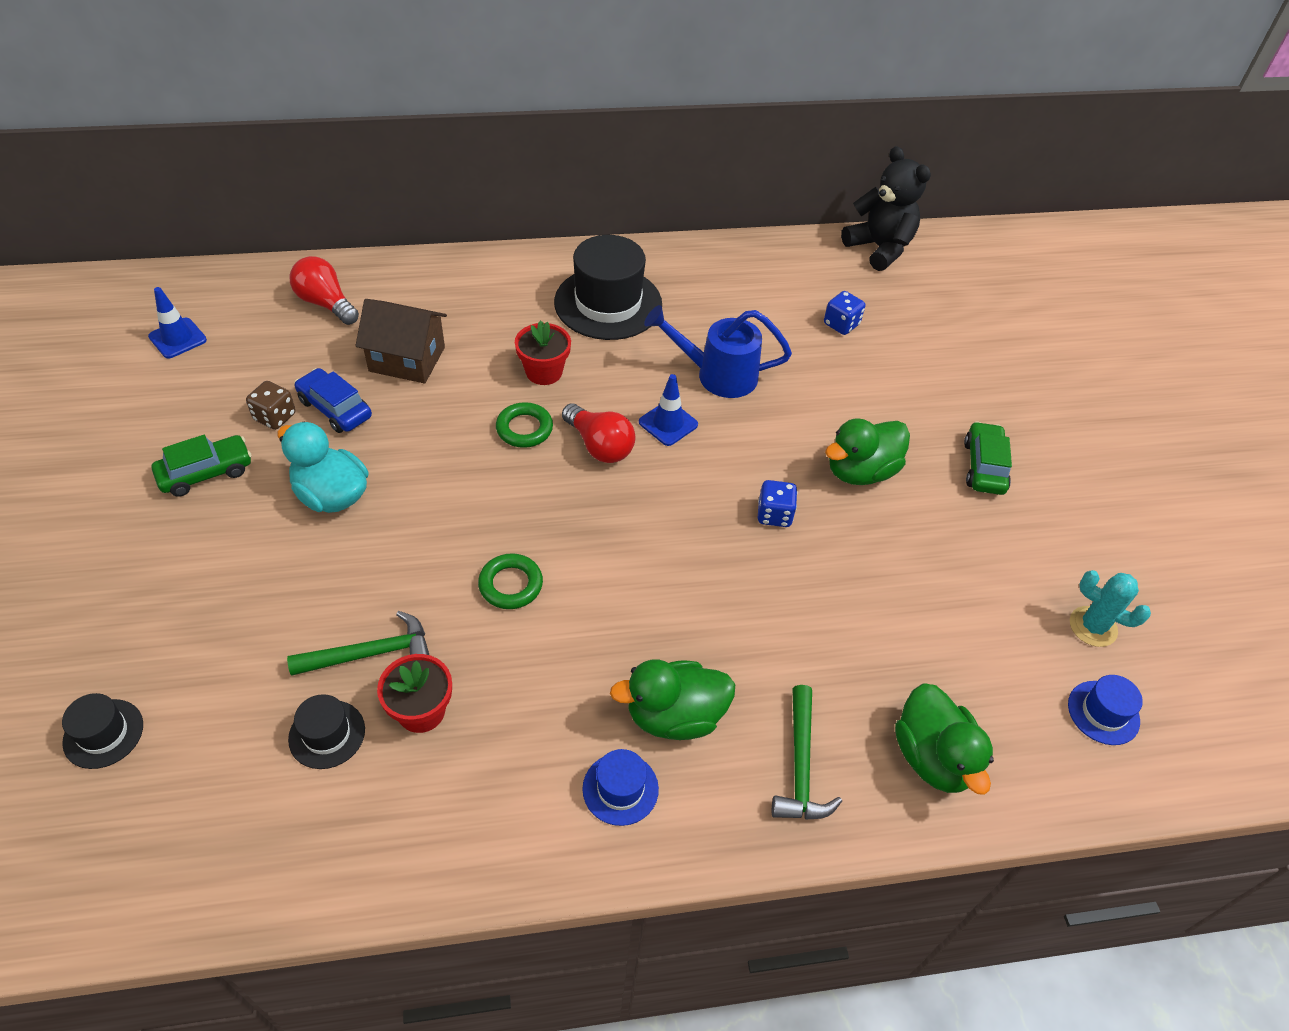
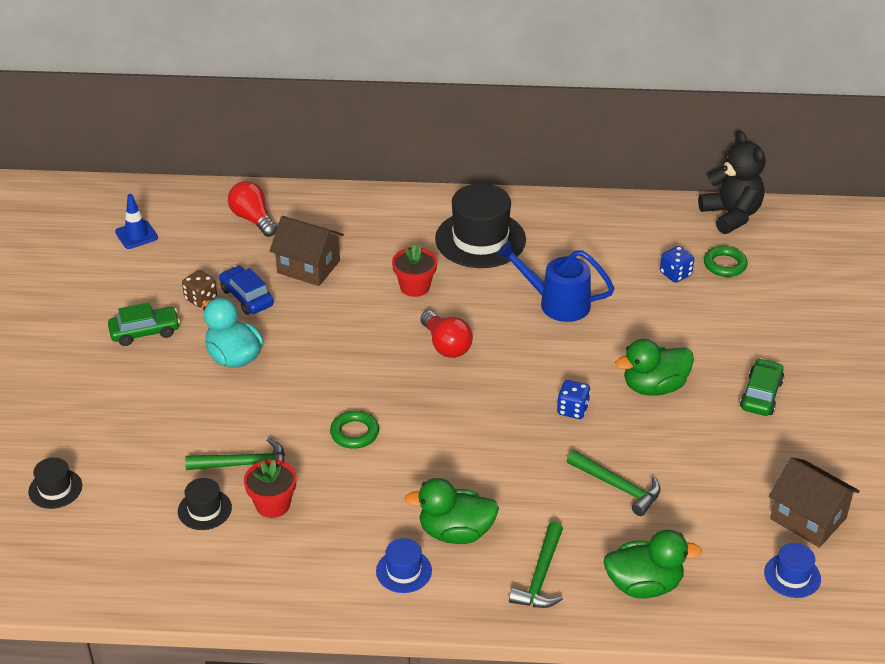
camera: 15 degrees right, 10 degrees down
green ring [496,402,553,448] -> green ring moved to [704,246,748,277]
blue traffic cone [639,374,698,446] -> none
green duck [895,683,994,795] -> green duck turned 90 degrees counterclockwise [604,530,702,599]
turquoise cactus [1070,570,1151,647] -> brown house [769,457,860,548]
none -> green hammer [567,450,661,516]

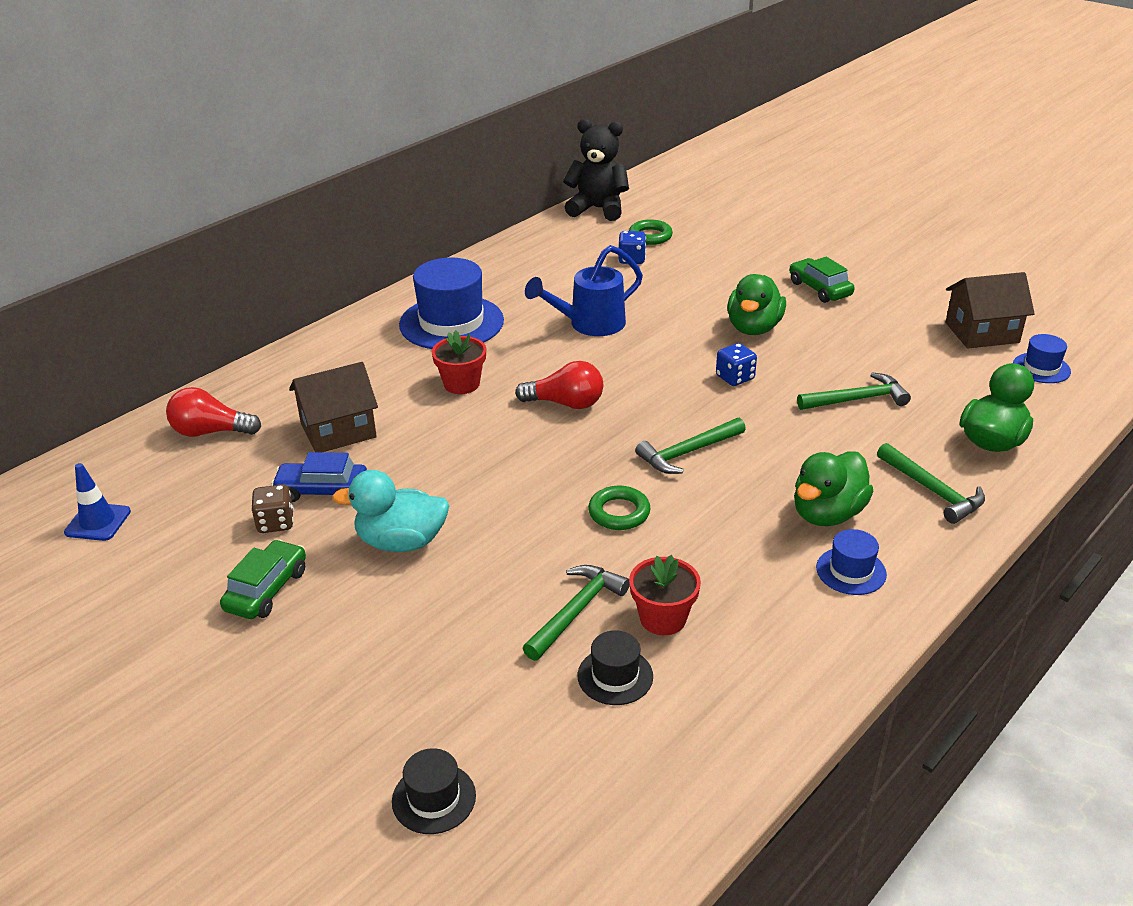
camera: 50 degrees left, 5 degrees down
black hat [435,183,526,268] -> blue hat [399,258,504,349]
none -> green hammer [635,418,746,474]

